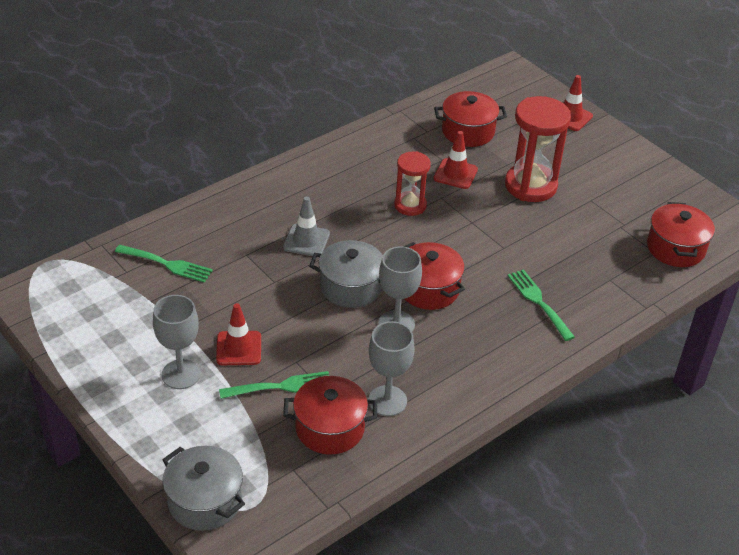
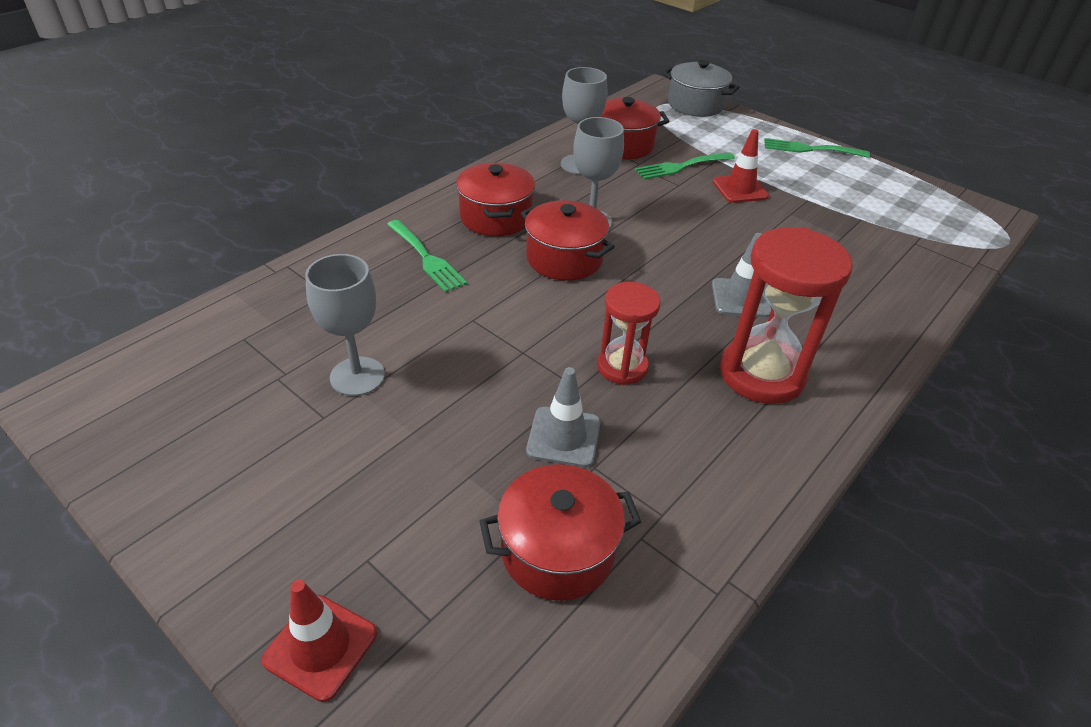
camera: 170 degrees right, 0 degrees up
green fork [115,245,213,283] -> green fork moved to [764,138,870,158]
grey goblet [153,295,200,389] -> grey goblet moved to [305,254,385,396]
grey pot [309,240,383,308] -> none
red traffic cone [434,131,478,189] -> grey traffic cone [526,367,601,467]
red hourglass [505,96,571,202] -> red hourglass moved to [720,227,853,404]
red pot [647,202,715,267] -> red pot moved to [456,163,535,236]

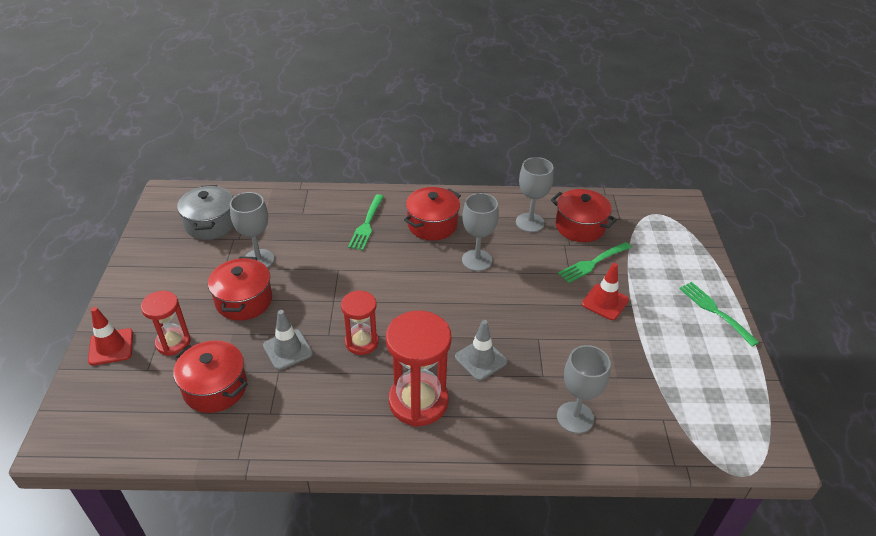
camera: 50 degrees right, 0 degrees up
red pot [521,200,615,281] -> red pot moved to [208,256,272,321]
green fork [635,152,735,179] -> green fork turned 60 degrees counterclockwise [558,242,632,283]
grey pot [662,60,740,117] -> grey pot moved to [177,185,234,240]
none -> red hourglass [141,291,190,356]
none -> grey goblet [557,345,611,434]

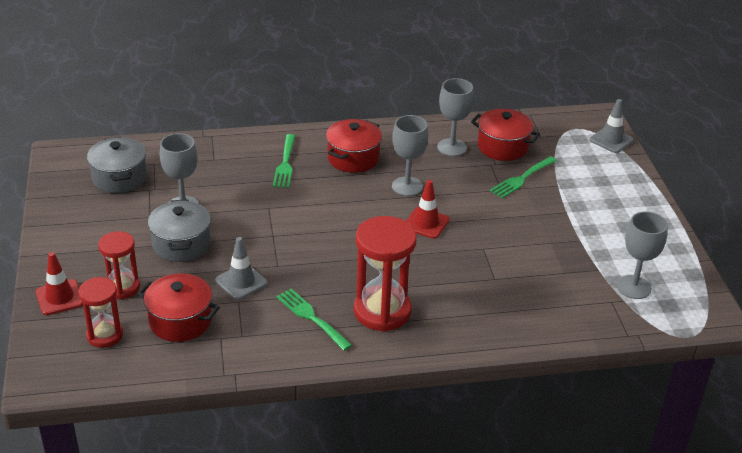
camera: 10 degrees left, 5 degrees down
red pot [208,256,272,321] -> grey pot [148,199,211,262]
red hourglass [341,290,379,355] -> red hourglass moved to [79,277,123,348]
grey traffic cone [455,320,507,381] -> grey traffic cone moved to [590,99,634,153]
grey goblet [557,345,611,434] -> grey goblet moved to [617,212,668,299]
red traffic cone [582,263,629,320] -> red traffic cone moved to [406,180,450,239]
green fork [679,282,759,347] -> green fork moved to [276,289,352,351]

